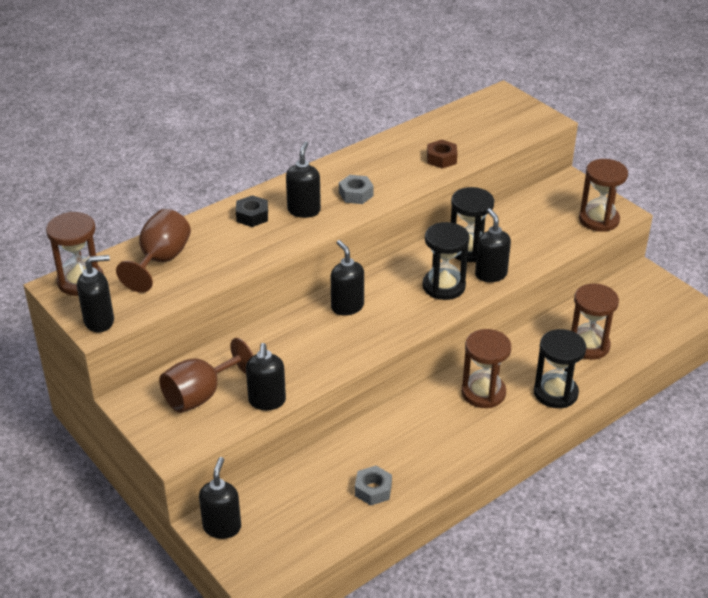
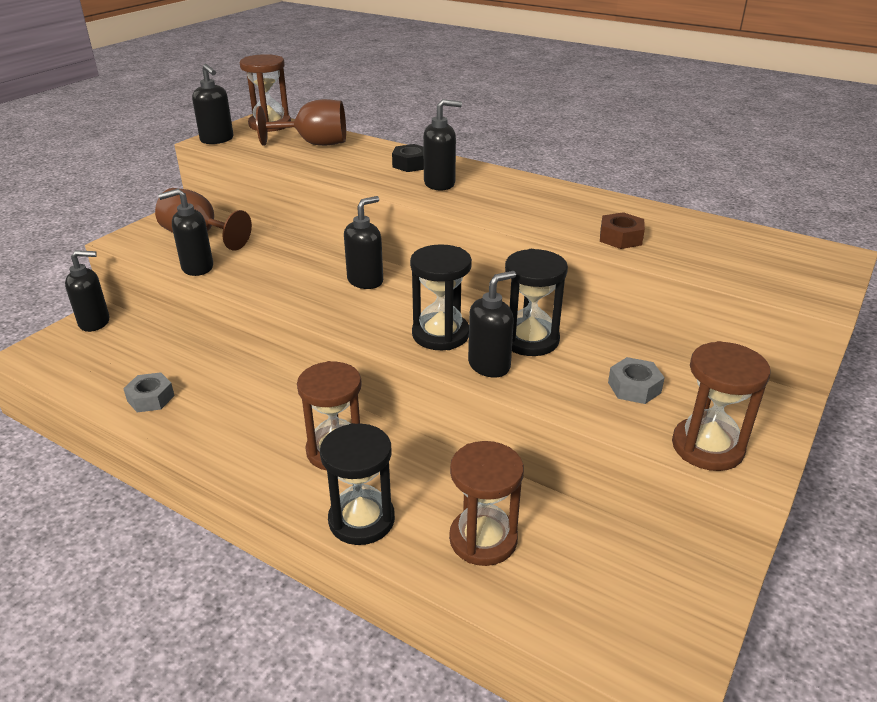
camera: 70 degrees right, 5 degrees down
grey nut [339,175,374,204] -> grey nut moved to [608,357,665,404]

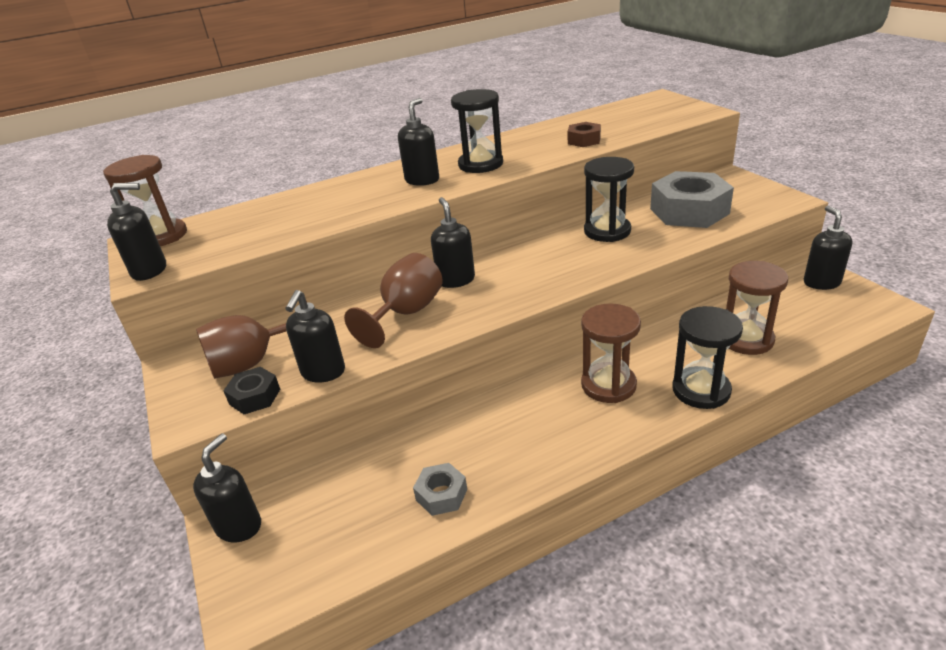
camera: 55 degrees left, 0 degrees up
brown goblet [256,99,346,146] -> brown goblet moved to [344,253,443,348]
black nut [392,144,424,172] -> black nut moved to [223,367,280,414]
black hourglass [410,244,472,350] -> black hourglass moved to [451,89,503,173]
black soap dispenser [468,271,516,377] -> black soap dispenser moved to [804,206,852,290]
grey nut [608,357,665,404] -> grey nut [650,171,734,228], size x2.05
brown hourglass [672,341,771,471] -> none

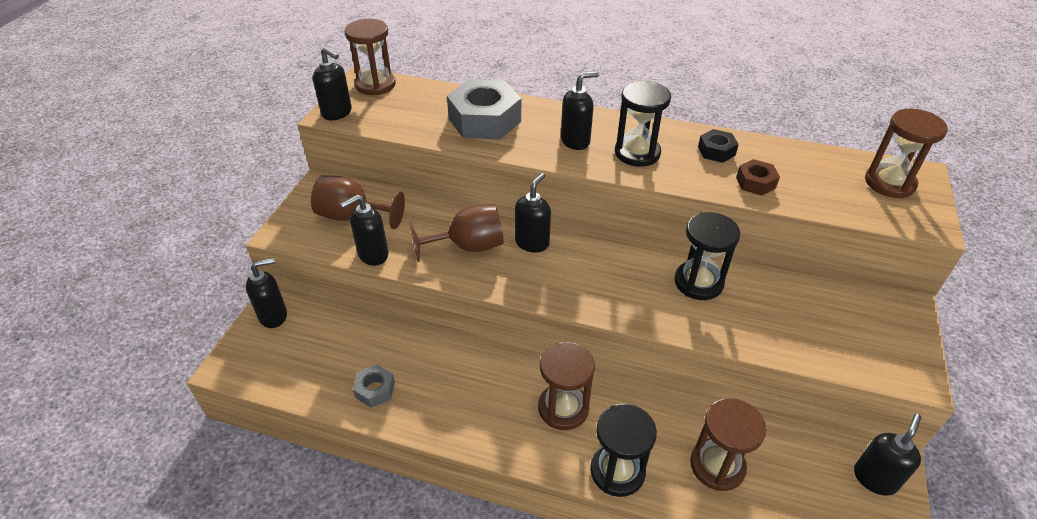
camera: 40 degrees right, 10 degrees up
black nut [223,367,280,414] -> black nut moved to [698,129,739,163]
grey nut [650,171,734,228] -> grey nut moved to [447,79,521,139]
none -> brown hourglass [865,109,948,198]

